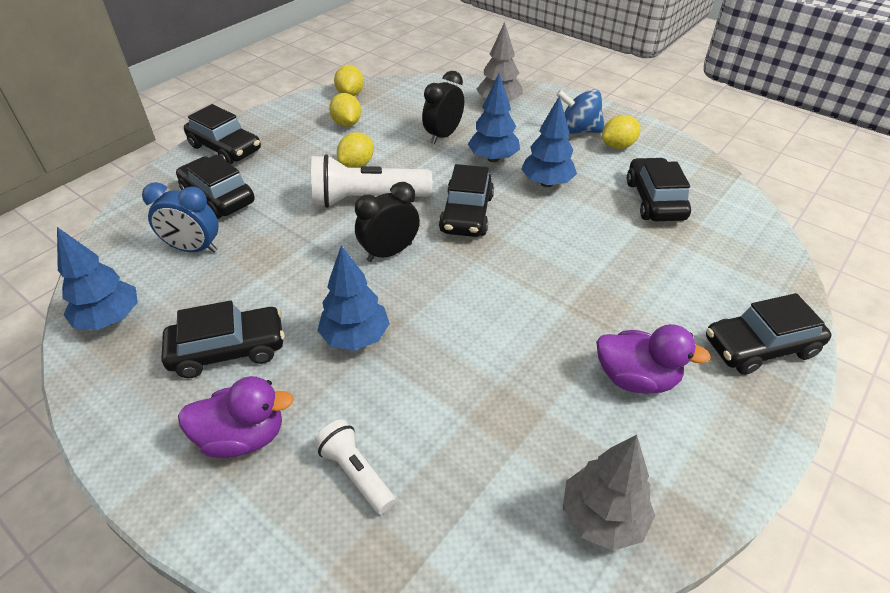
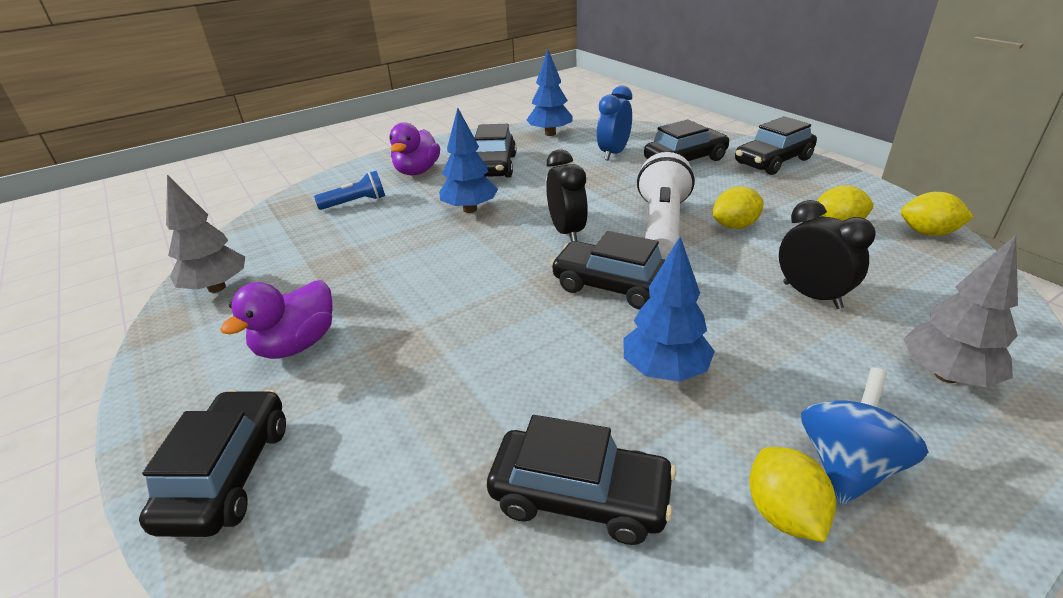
camera: 110 degrees right, 10 degrees down
white flashlight [314,419,395,514] -> blue flashlight [314,171,385,210]
yellow lemon [337,132,374,168] -> yellow lemon turned 75 degrees counterclockwise [713,186,764,229]
blue tree [468,73,520,162] -> none

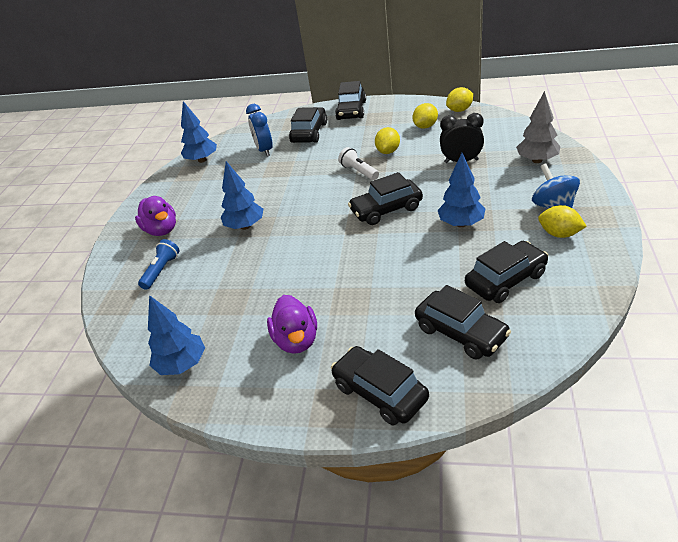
camera: 45 degrees left, 5 degrees up
grey tree [166,175,245,293] -> blue tree [148,295,205,375]
black car [475,124,516,178] -> black car moved to [415,285,511,359]
black clock [546,149,588,242] -> none
white flashlight [637,152,695,260] -> white flashlight [338,147,379,180], size x0.56

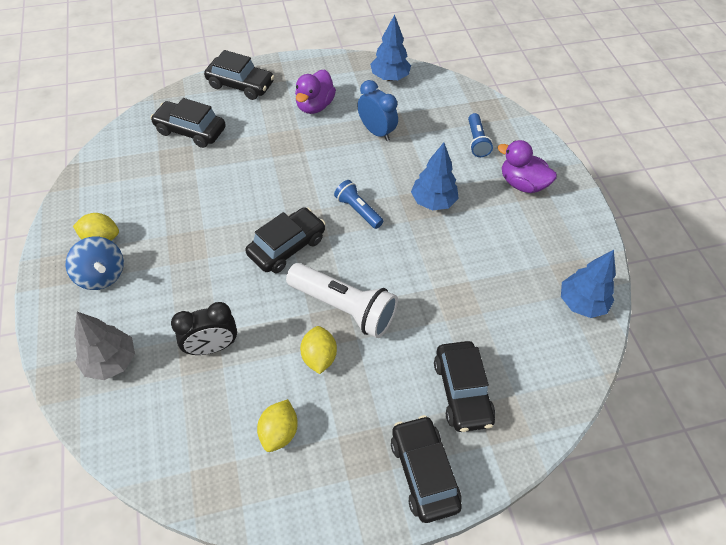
camera: 150 degrees right, 15 degrees up
blue clock [246,104,273,156] -> blue clock moved to [357,80,398,141]
purple duck [267,295,317,354] -> purple duck turned 120 degrees counterclockwise [295,70,336,114]
white flashlight [338,147,379,180] -> white flashlight [286,263,398,338], size x1.79
blue tree [438,153,486,227] -> none
yellow lemon [446,87,473,112] -> none
black car [465,241,548,303] -> none
none -> blue flashlight [334,180,383,229]

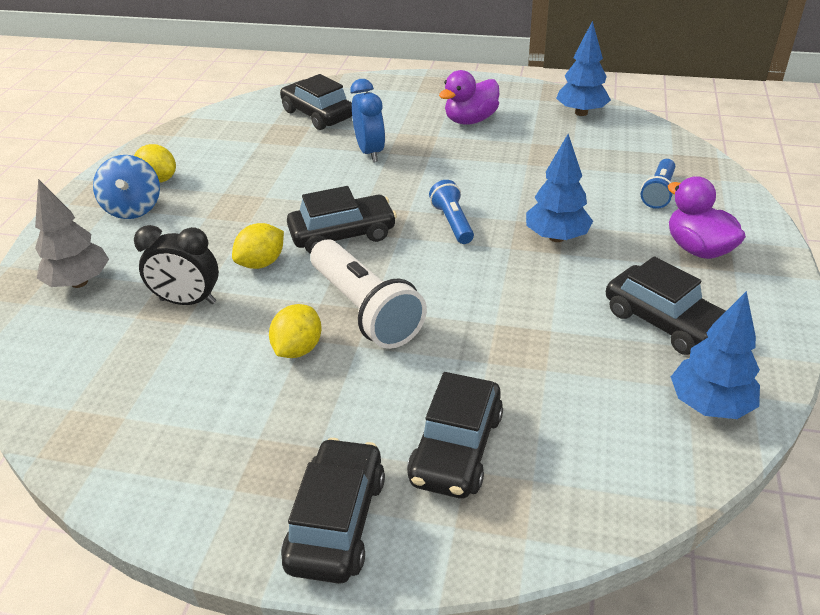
camera: 30 degrees right, 15 degrees down
black car [204,50,274,100] -> black car moved to [606,256,726,355]
yellow lemon [257,399,298,452] -> yellow lemon moved to [232,223,284,269]
blue clock [357,80,398,141] -> blue clock moved to [350,79,385,162]

